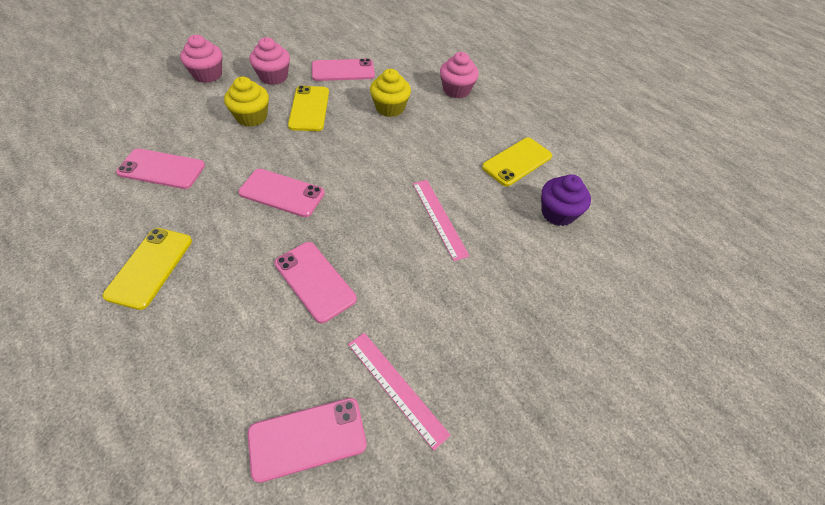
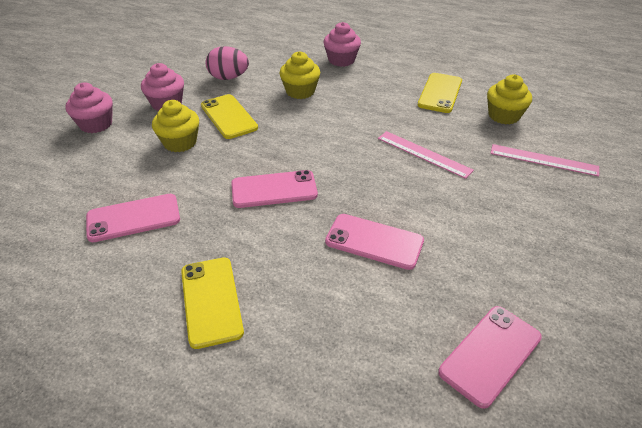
camera: 25 degrees left, 10 degrees down
pink phone [312,58,375,81] -> pink egg [206,46,249,80]
pink ruler [348,333,451,450] -> pink ruler moved to [490,144,599,177]
purple cupcake [541,174,591,226] -> yellow cupcake [487,75,532,124]

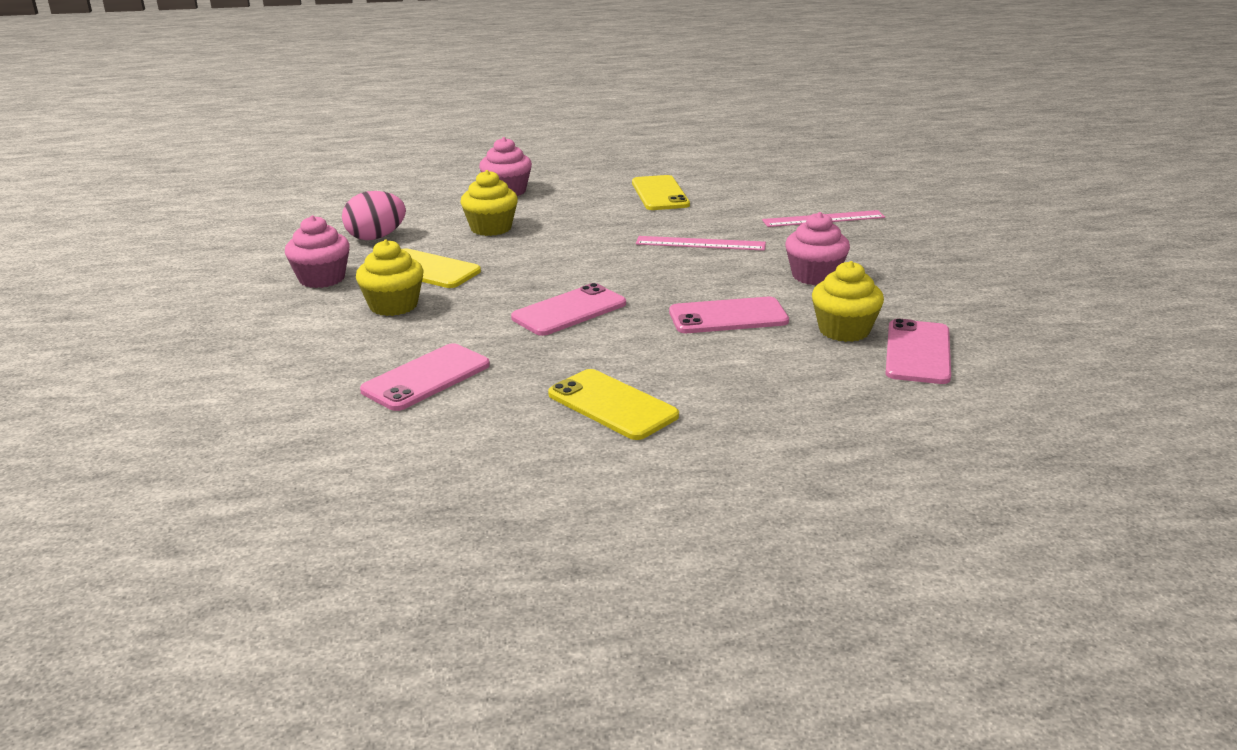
camera: 30 degrees left, 15 degrees down
pink cupcake [65,83,113,133] -> pink cupcake moved to [785,212,850,285]
yellow cupcake [487,75,532,124] -> yellow cupcake moved to [812,261,884,342]

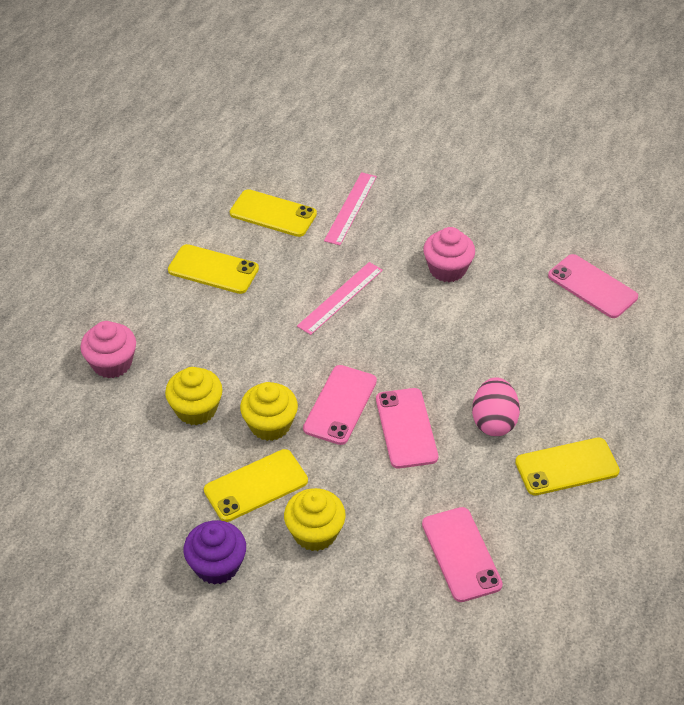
camera: 60 degrees left, 20 degrees up
pink cupcake [285,215,350,288] -> purple cupcake [183,520,246,585]
pink egg [342,191,406,240] -> pink egg moved to [472,377,520,436]
pink phone [669,297,789,333] -> pink phone moved to [303,365,377,445]
yellow cupcake [812,261,884,342] -> yellow cupcake moved to [240,382,298,441]
none -> yellow phone [230,189,317,237]

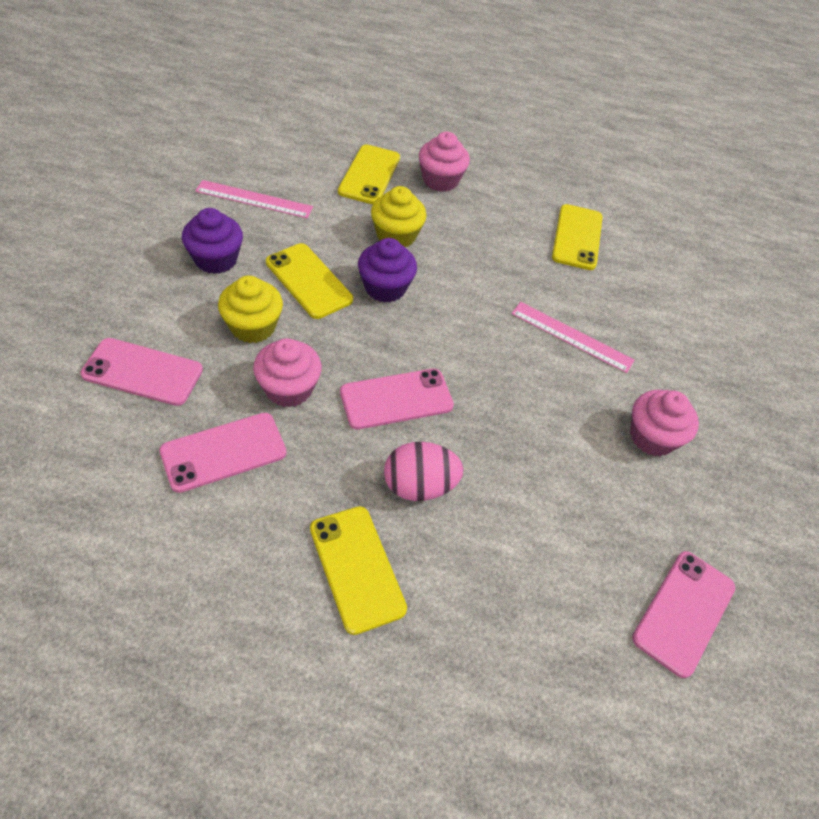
camera: 75 degrees right, 5 degrees up
yellow phone [230,189,317,237] -> yellow phone moved to [338,144,400,204]
yellow cupcake [240,382,298,441] -> purple cupcake [358,238,417,303]
pink phone [303,365,377,445] -> pink phone moved to [80,338,203,406]
pink ruler [324,172,377,245] -> pink ruler moved to [195,180,313,218]
none -> pink cupcake [253,338,322,407]

